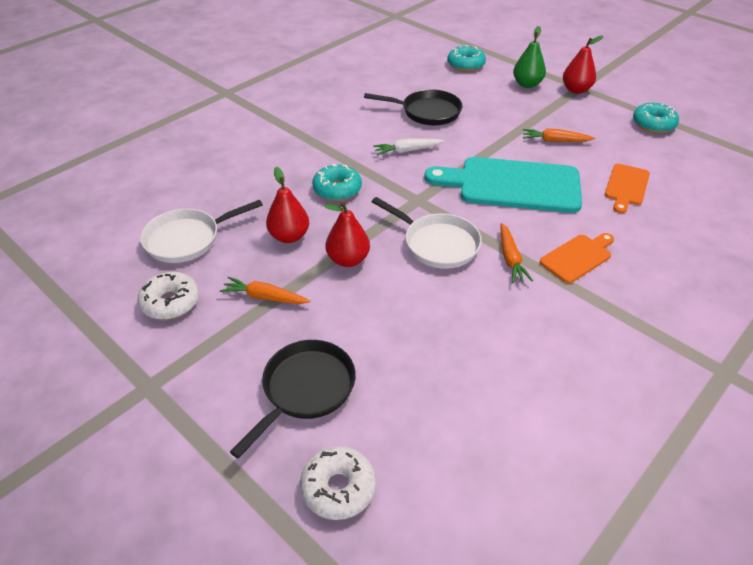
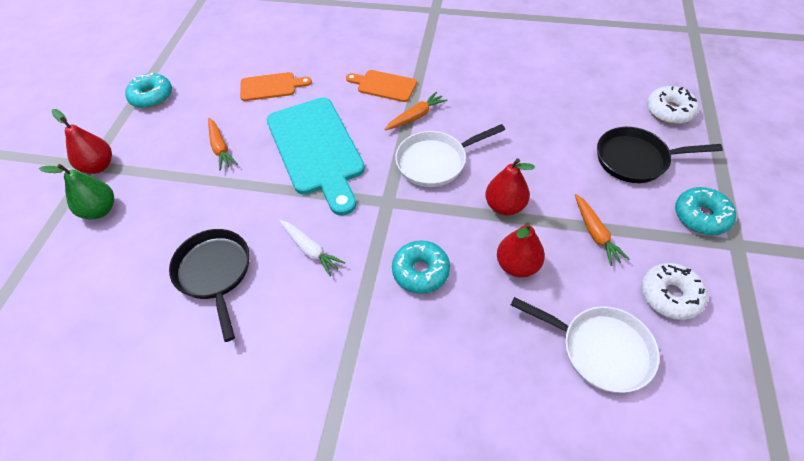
camera: 120 degrees left, 10 degrees up
white pan [372,197,482,269] -> white pan turned 120 degrees counterclockwise [395,124,505,187]
turquoise donut [447,45,486,72] -> turquoise donut moved to [675,187,736,235]

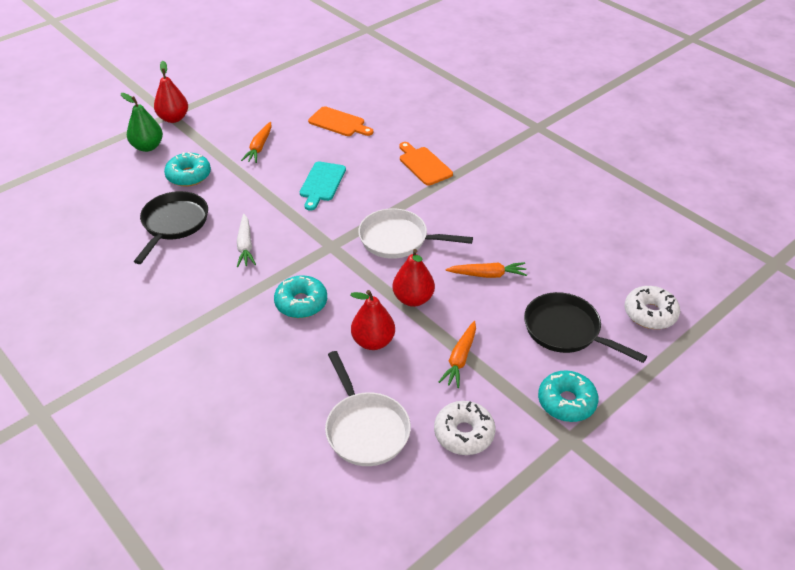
camera: 35 degrees right, 10 degrees down
turquoise donut [125,72,172,109] -> turquoise donut moved to [164,152,211,187]
turquoise cutting board [267,97,365,216] -> turquoise cutting board [300,162,346,211], size x0.51
orange carrot [384,92,447,130] -> orange carrot moved to [445,262,527,278]

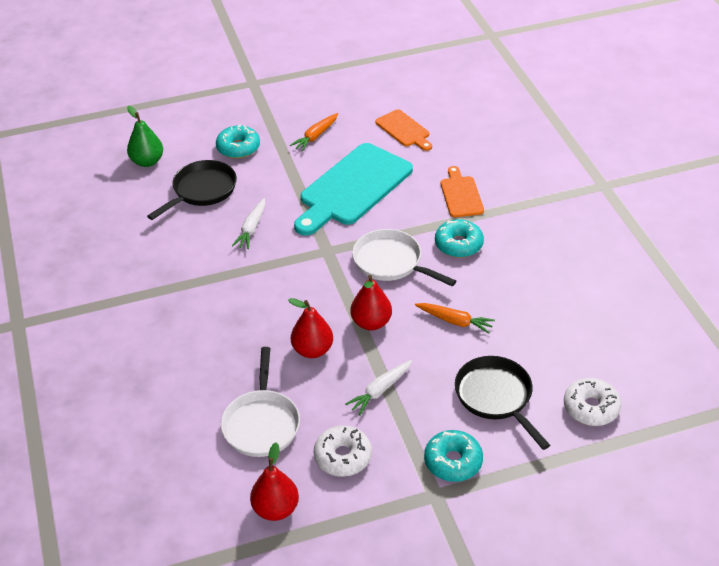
camera: 25 degrees right, 0 degrees up
green pear [121,93,163,152] -> green pear moved to [127,106,163,167]
red pear [154,61,188,123] -> red pear moved to [250,442,299,521]
turquoise donut [274,275,327,318] -> turquoise donut moved to [435,219,484,258]
turquoise cutting board [300,162,346,211] -> turquoise cutting board [294,143,413,236], size x1.97
orange carrot [439,321,476,388] -> white carrot [345,360,412,415]

